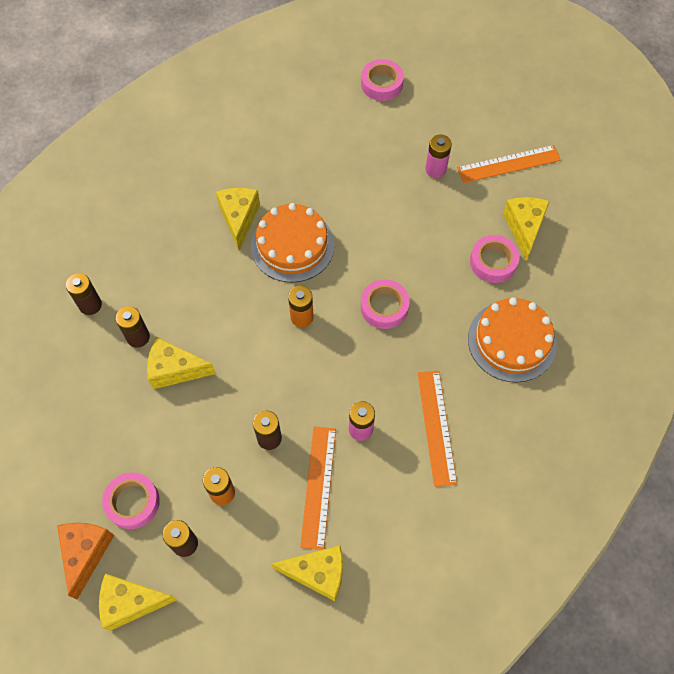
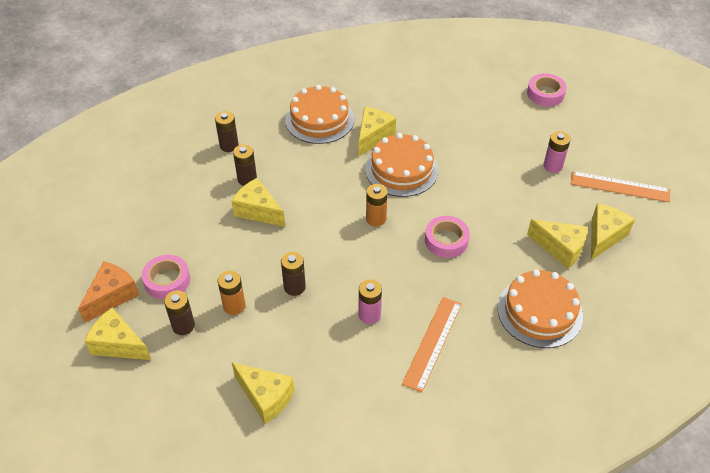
camera: 30 degrees right, 15 degrees down
orange ruler [300,427,336,550] -> none
pink tape [470,235,519,283] -> yellow cheese [527,219,588,269]
none -> orange cake [285,85,354,144]

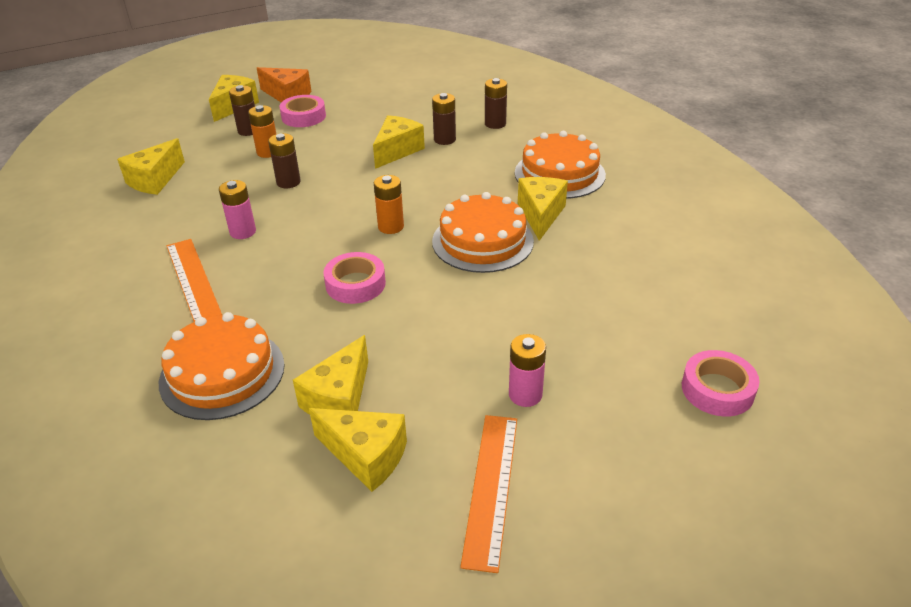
camera: 85 degrees right, 10 degrees down
yellow cheese [359,107,396,156] -> yellow cheese turned 105 degrees counterclockwise [518,177,568,241]
orange ruler [402,297,462,392] -> orange ruler turned 45 degrees clockwise [167,239,222,322]

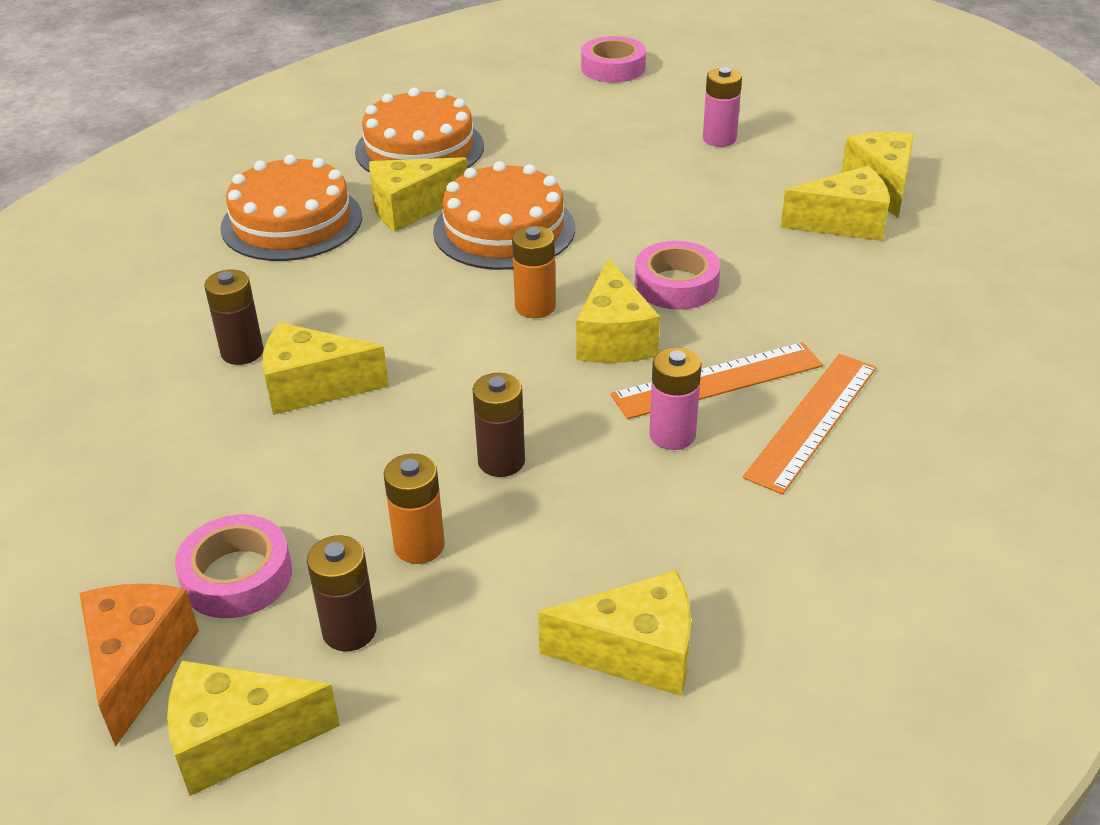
camera: 120 degrees left, 0 degrees up
orange cake [159,312,285,420] -> orange cake moved to [355,88,484,173]
orange ruler [460,415,517,573] -> orange ruler moved to [611,342,823,419]
brown battery [485,78,507,129] -> none
none -> yellow cheese [576,258,660,363]

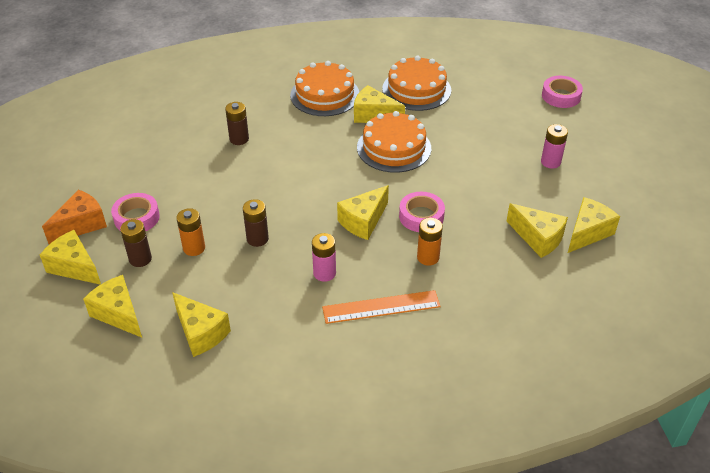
camera: 45 degrees right, 5 degrees up
yellow cheese [262,322,389,415] -> yellow cheese moved to [83,275,142,337]
orange battery [512,226,556,318] -> orange battery moved to [417,218,443,266]
orange ruler [611,342,823,419] -> none

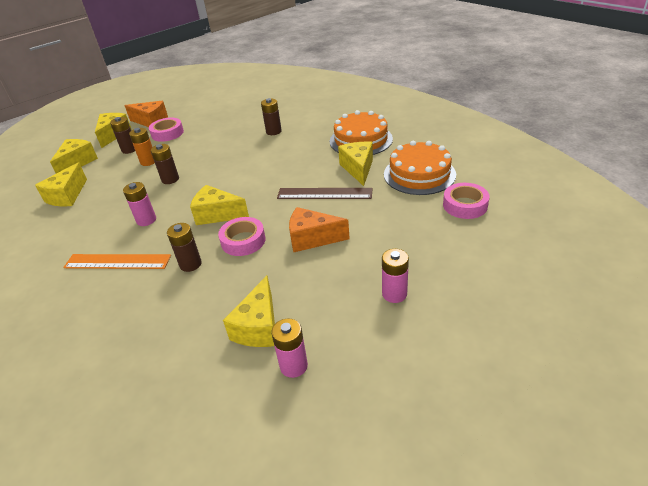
camera: 65 degrees right, 5 degrees down
orange ruler [322,290,441,324] -> orange ruler turned 45 degrees counterclockwise [63,254,171,269]
orange cake [357,111,431,173] -> brown ruler [277,188,373,199]
orange battery [417,218,443,266] -> brown battery [167,223,202,272]
pink tape [542,76,583,108] -> pink tape moved to [443,183,490,219]
yellow cheese [568,197,620,253] -> pink battery [271,318,308,378]
none -> orange cheese [289,207,350,253]

